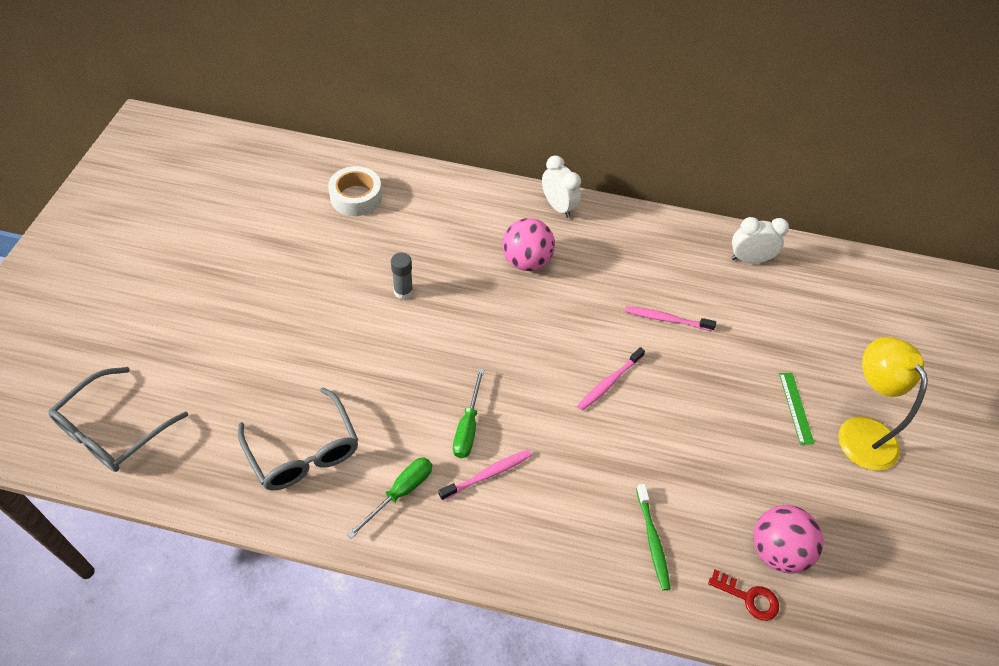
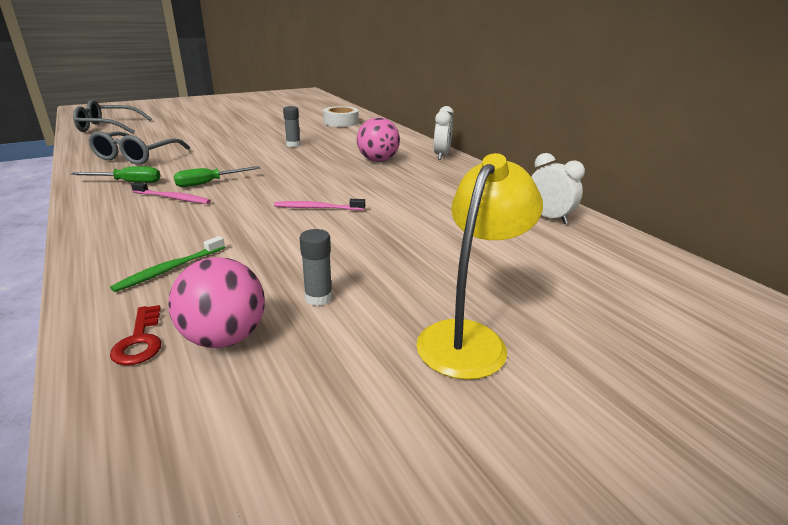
camera: 50 degrees right, 25 degrees down
pink toothbrush [625,306,716,331] -> none
green ruler [779,373,814,445] -> none
none -> grey glue stick [299,229,332,306]

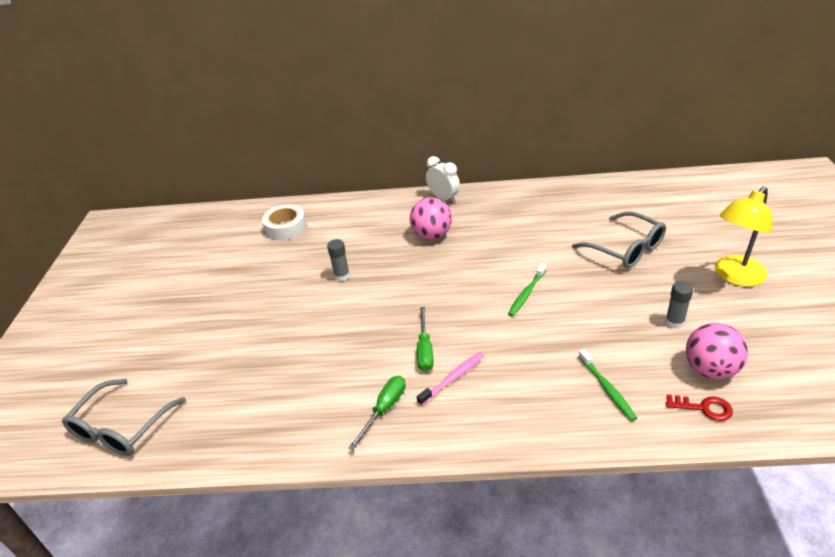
camera: 55 degrees left, 10 degrees up
grey glasses [88,131,190,165] -> grey glasses moved to [572,212,666,268]
pink toothbrush [274,199,365,210] -> green toothbrush [508,263,547,316]
yellow lamp [416,153,543,380] -> yellow lamp turned 105 degrees counterclockwise [714,186,772,287]
white clock [531,153,585,224] -> none

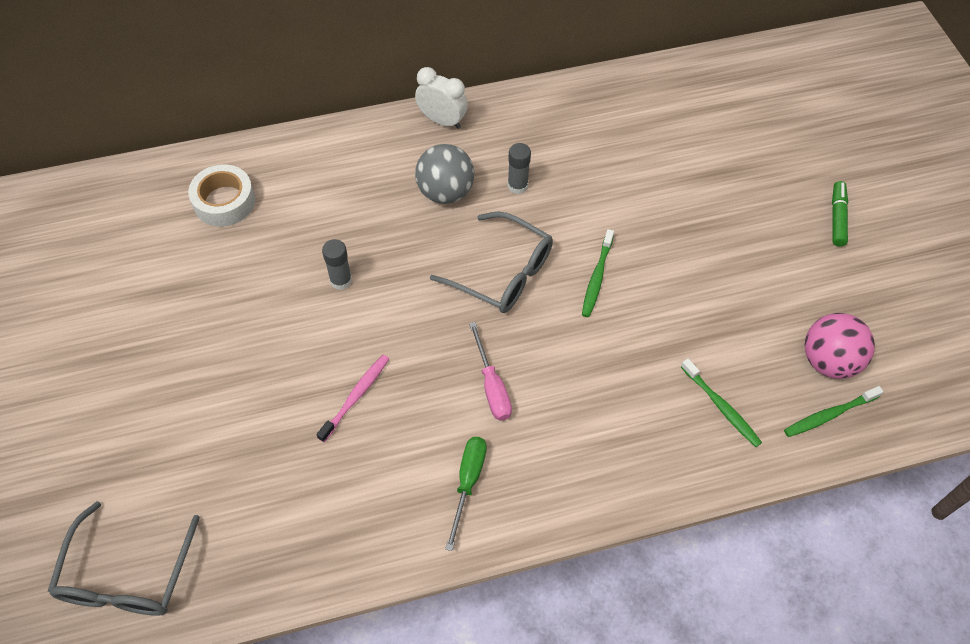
camera: 20 degrees left, 20 degrees up
pink ball [410,197,452,240] -> grey ball [415,144,475,204]
green screwdriver [417,307,434,371] -> pink screwdriver [469,322,512,421]
pink toothbrush [417,352,485,406] -> pink toothbrush moved to [316,355,389,442]
grey glasses [572,212,666,268] -> grey glasses moved to [430,211,553,313]
grey glue stick [665,281,693,329] -> grey glue stick moved to [508,143,531,194]
red key [666,395,733,421] -> green toothbrush [784,386,884,437]
yellow lamp [714,186,772,287] -> green marker [832,181,848,247]

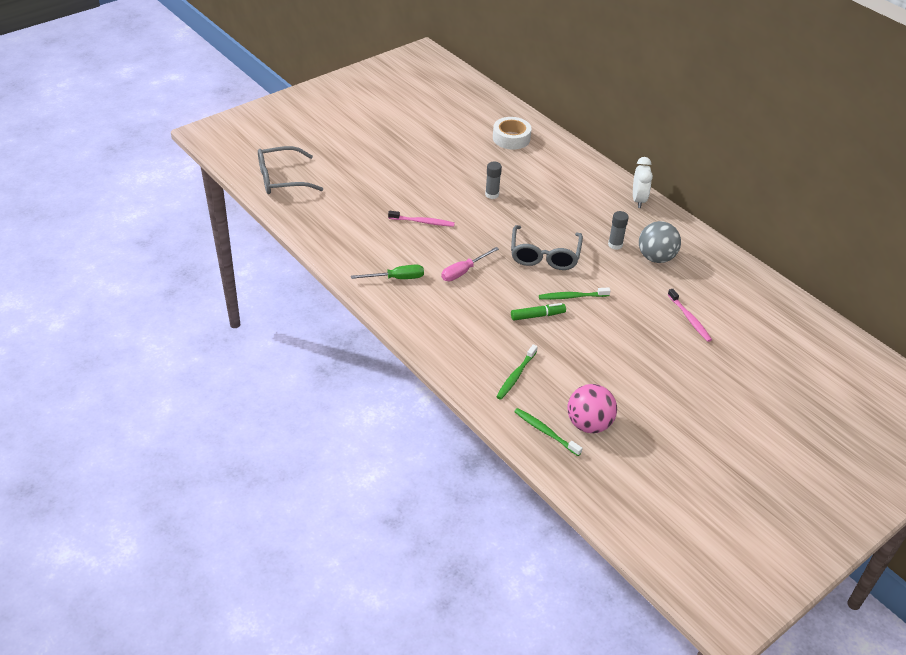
camera: 65 degrees right, 15 degrees down
grey ball [415,144,475,204] -> grey ball moved to [639,221,681,263]
green marker [832,181,848,247] -> green marker moved to [511,303,566,321]
none -> pink toothbrush [668,289,712,342]

